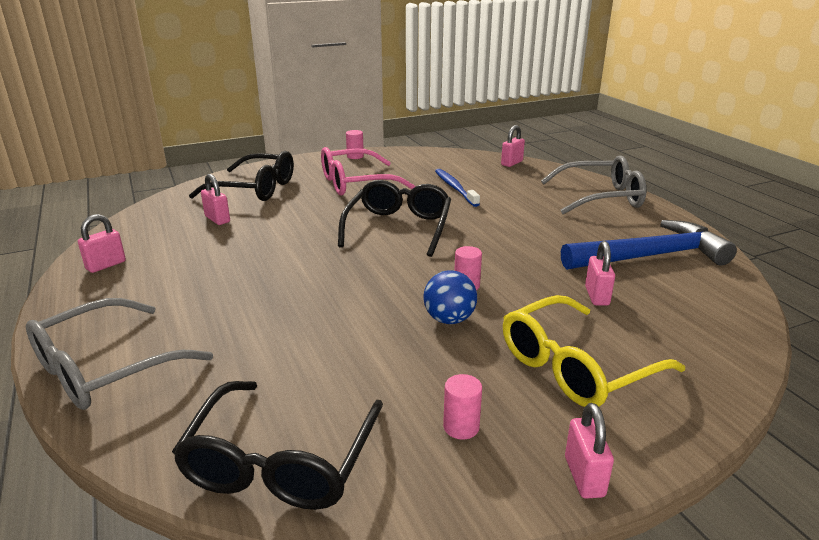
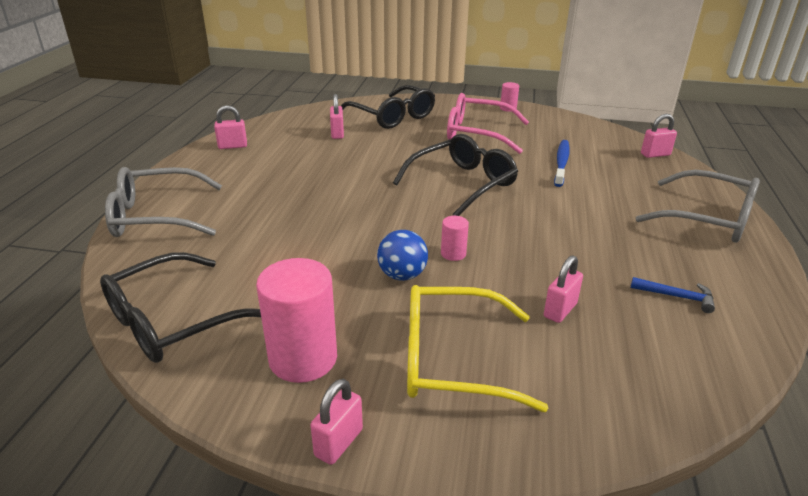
camera: 35 degrees right, 5 degrees up
pink cylinder [443,374,482,440] -> pink cylinder [256,258,337,383], size x2.13
blue hammer [561,220,737,270] -> blue hammer [631,277,715,313], size x0.40

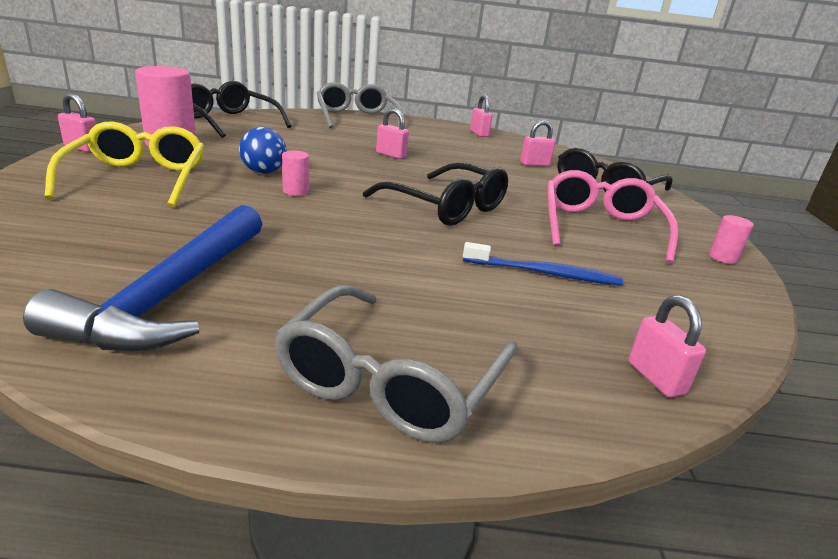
camera: 80 degrees right, 5 degrees down
pink padlock [544,255,583,323] -> pink padlock moved to [376,108,409,159]
blue hammer [631,277,715,313] -> blue hammer [23,205,262,351], size x2.47

